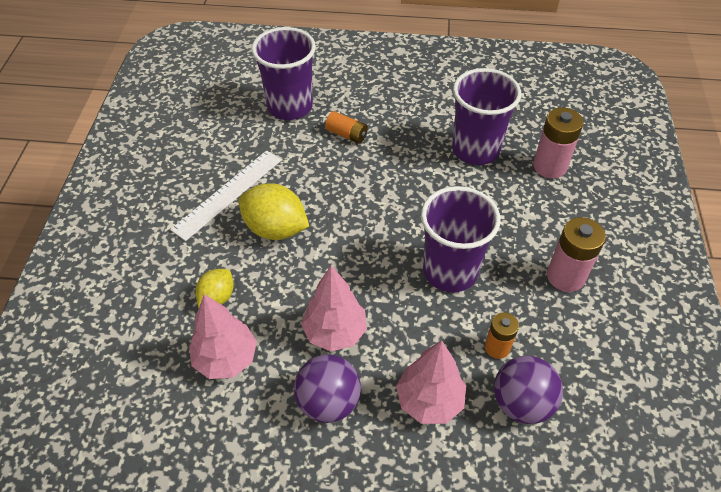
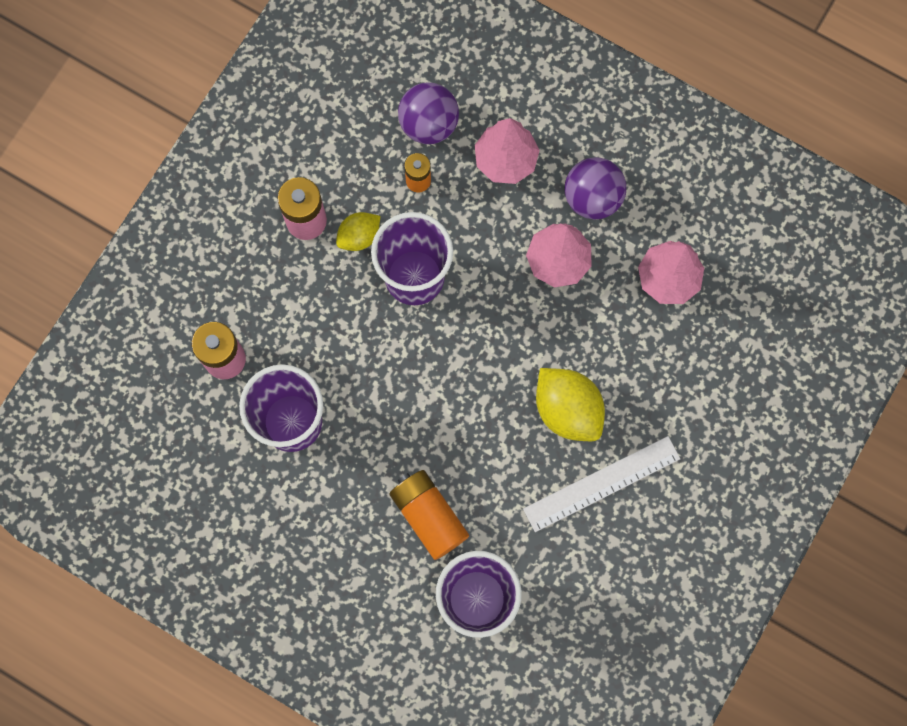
camera: 155 degrees left, 25 degrees up
yellow lemon [195,269,234,308] -> yellow lemon moved to [336,212,380,251]
orange battery [325,111,368,143] -> orange battery [389,470,469,560], size x1.61

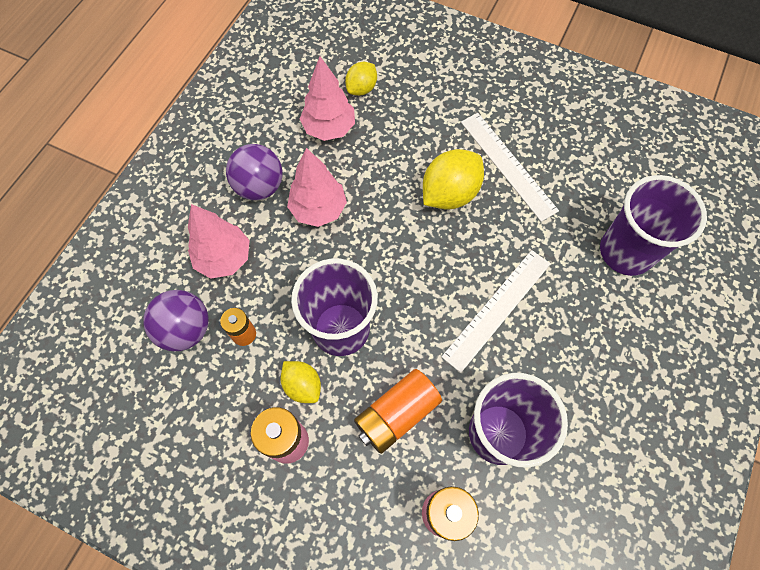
camera: 95 degrees left, 10 degrees down
orange battery [389,470,469,560] -> orange battery moved to [354,369,442,454]
none -> yellow lemon [345,62,377,96]
none -> white ruler [442,250,551,373]

